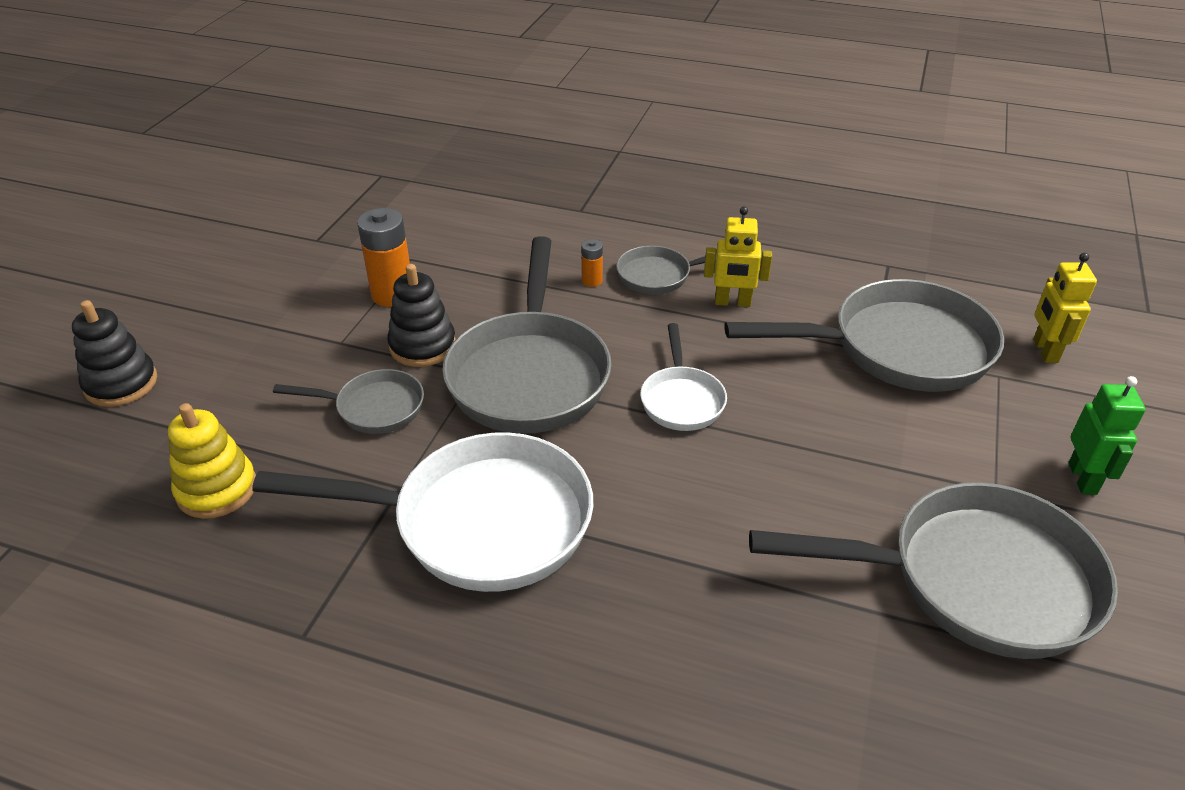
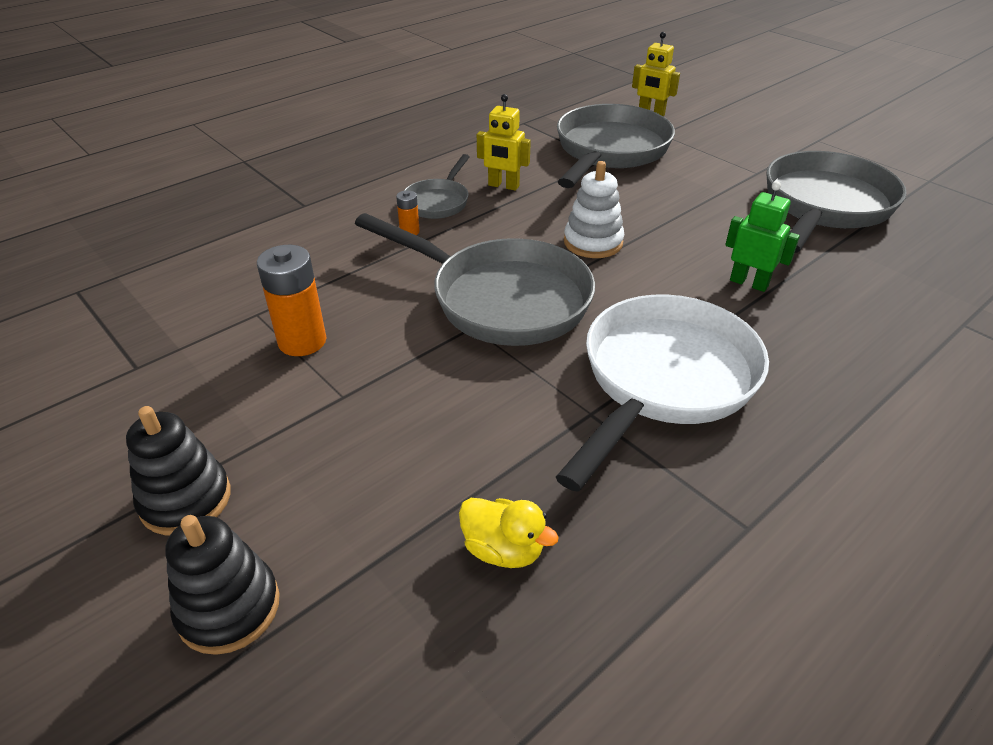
camera: 60 degrees left, 0 degrees up
yellow stacking toy [168,403,256,519] -> yellow duck [459,498,559,568]
grey pan [273,369,424,434] -> none
black stacking toy [387,264,456,367] -> black stacking toy moved to [126,406,231,535]
white pan [640,323,727,431] -> white stacking toy [564,161,625,258]
yellow robot [704,206,772,307] -> yellow robot turned 75 degrees clockwise [477,94,531,191]
green robot [1068,376,1146,495] -> green robot moved to [725,181,800,292]

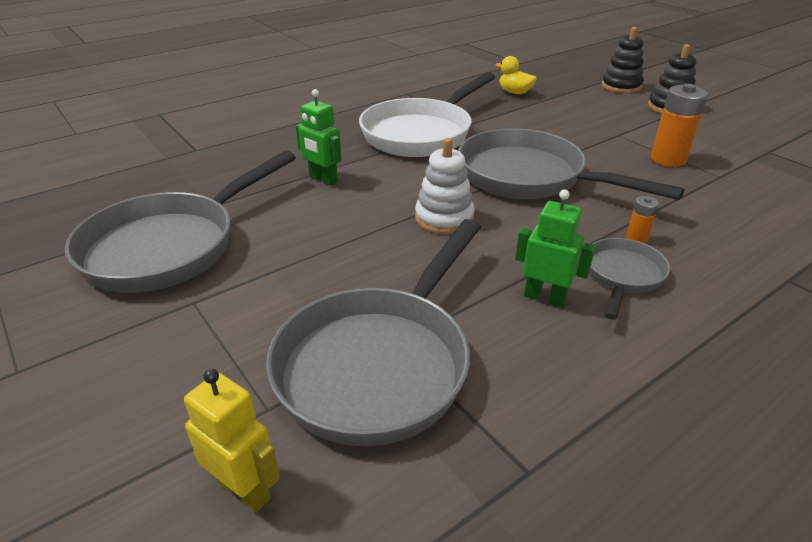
camera: 175 degrees left, 5 degrees down
yellow robot [477,94,531,191] -> green robot [515,189,595,307]

